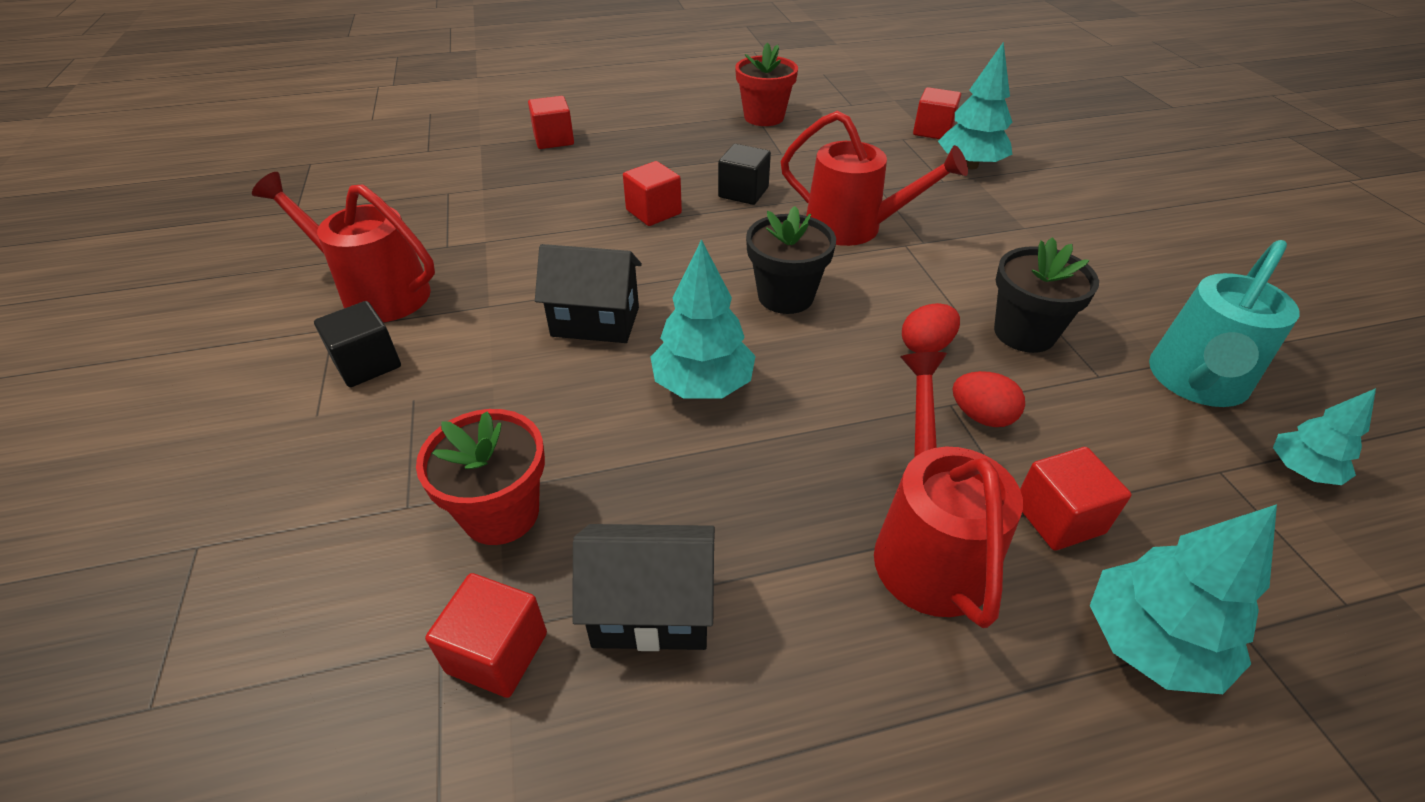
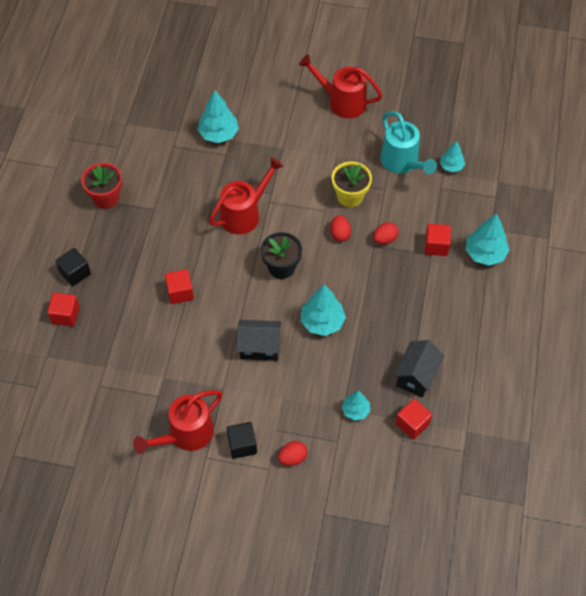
camera: 65 degrees left, 15 degrees up
red flower pot [416,409,545,545] -> turquoise tree [342,391,370,421]
black house [535,244,642,343] -> black house turned 60 degrees clockwise [237,320,282,361]
black cube [718,144,771,205] -> black cube moved to [56,248,91,286]
red watering can [874,352,1023,628] -> red watering can moved to [299,54,383,118]
red cube [913,87,961,139] -> none
black flower pot [994,237,1099,353] -> yellow flower pot [332,161,372,207]
none -> red egg [278,441,308,466]

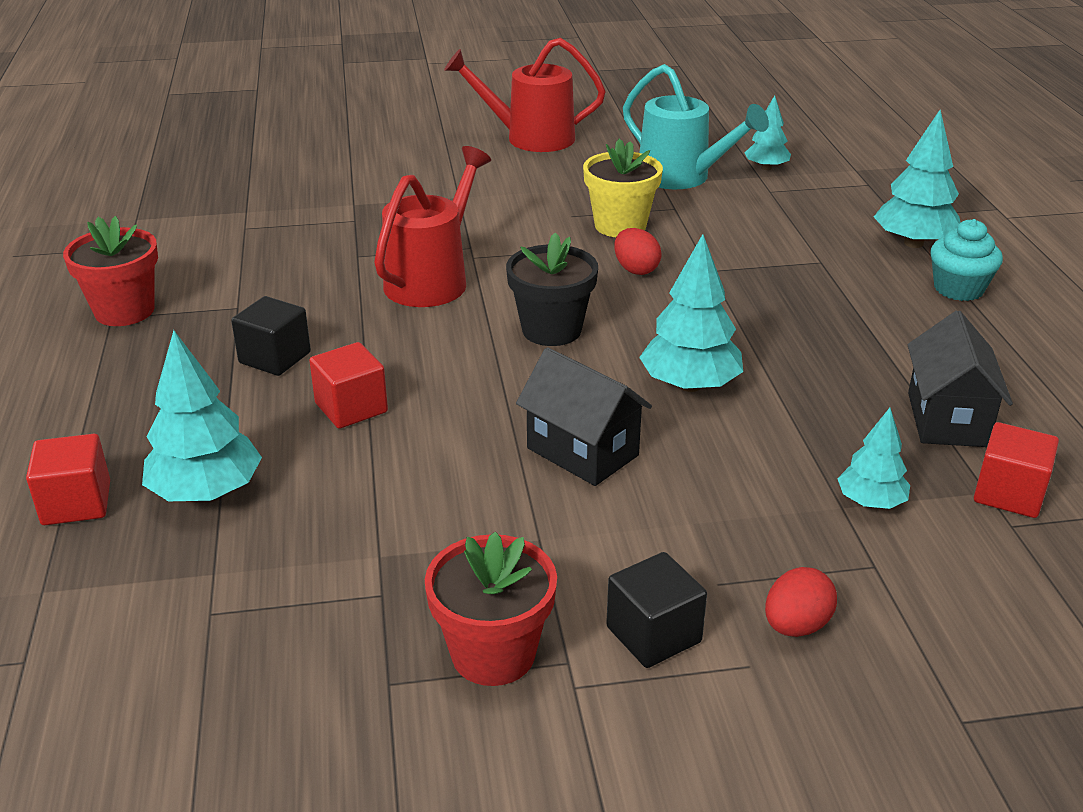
camera: 20 degrees left, 25 degrees down
black cube [56,248,91,286] -> black cube moved to [231,296,311,376]
red watering can [133,390,222,454] -> red flower pot [425,532,557,686]
turquoise tree [198,90,239,143] -> turquoise tree moved to [142,330,262,501]
black house [237,320,282,361] -> black house turned 60 degrees clockwise [516,347,652,486]
red egg [373,222,399,245] -> none
red cube [425,224,451,256] -> none
none -> turquoise cupcake [930,219,1003,301]

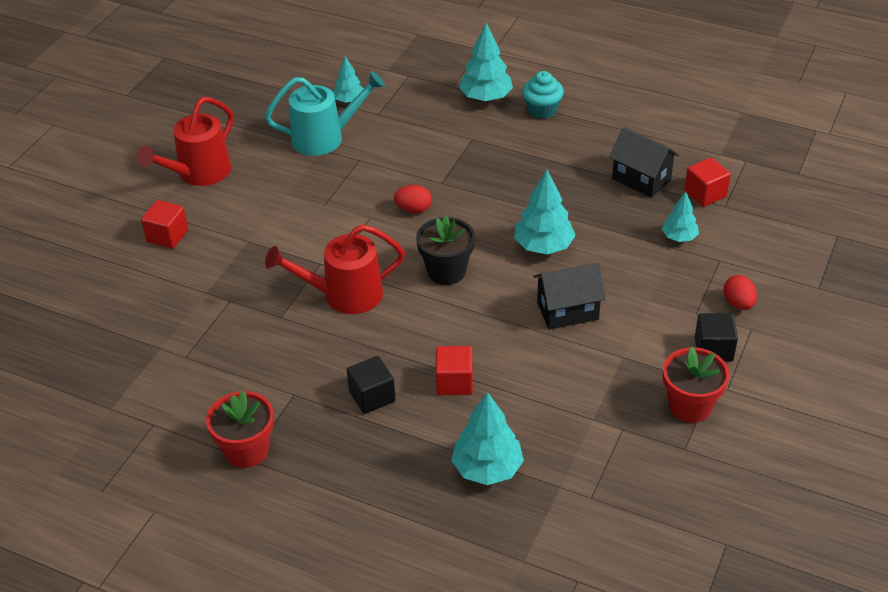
camera: 55 degrees left, 10 degrees up
red cube [26,434,110,525] -> red cube moved to [141,200,189,249]
red watering can [374,146,491,307] -> red watering can turned 75 degrees counterclockwise [265,224,405,314]
yellow flower pot [583,138,663,237] -> none

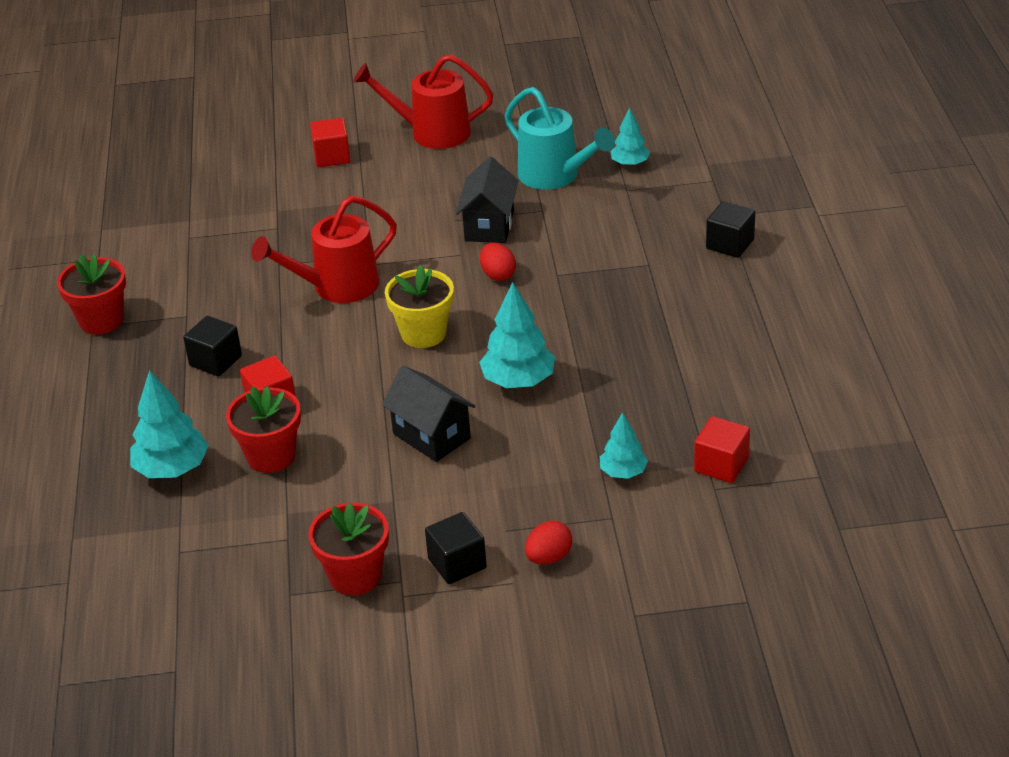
camera: 60 degrees right, 5 degrees down
red watering can [265,224,405,314] -> red watering can turned 75 degrees counterclockwise [251,195,397,303]
black flower pot [416,215,475,285] -> yellow flower pot [385,265,454,348]
turquoise tree [459,23,513,101] -> black cube [706,201,755,258]
turquoise cupcake [522,71,564,119] -> none
black house [609,127,679,198] -> black house moved to [456,157,519,243]
none -> red flower pot [226,386,301,473]

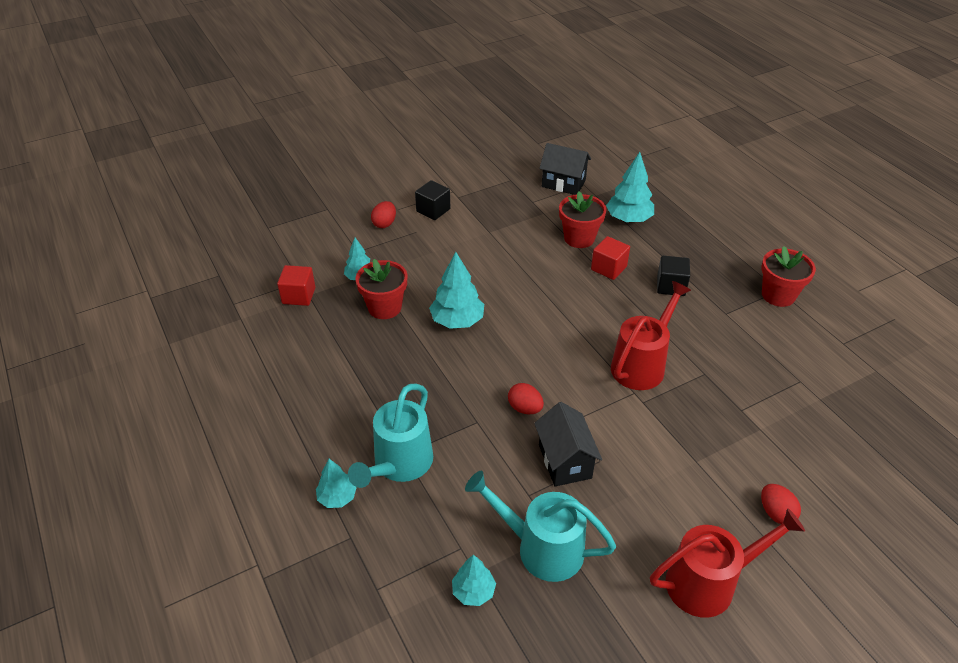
camera: 155 degrees right, 5 degrees up
red flower pot [308,503,389,596] -> red flower pot moved to [355,259,407,319]
red cube [310,118,351,167] -> red egg [761,484,801,524]
black house [382,366,476,462] -> black house moved to [539,143,591,195]
yellow flower pot [385,265,454,348] -> none
black cube [706,201,755,258] -> turquoise tree [316,459,357,508]
none -> turquoise watering can [348,384,433,488]

